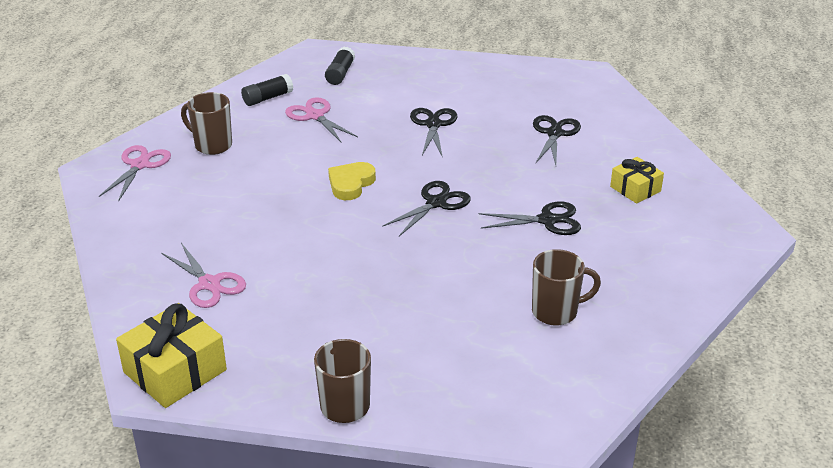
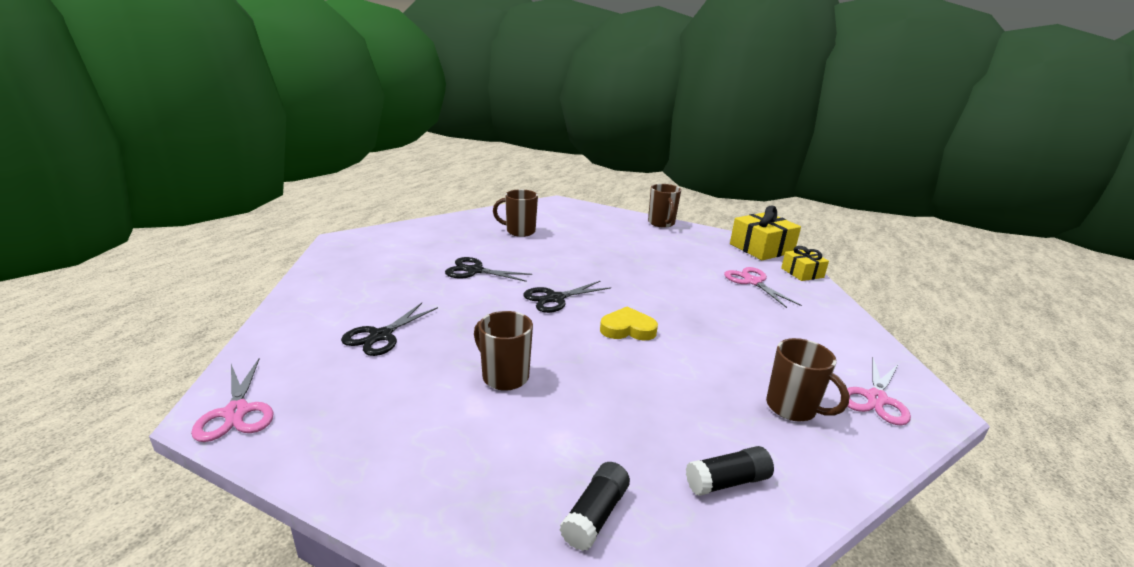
camera: 165 degrees left, 10 degrees down
pink scissors [285,97,358,143] -> pink scissors moved to [191,358,274,442]
yellow heart [328,162,376,200] -> yellow heart turned 135 degrees counterclockwise [600,307,658,340]
black scissors [410,108,457,158] -> brown mug [474,311,533,391]
yellow gift [610,157,664,204] -> yellow gift moved to [781,246,829,281]

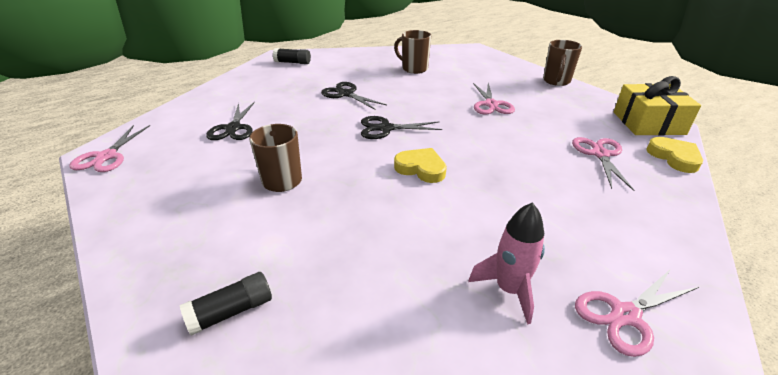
camera: 30 degrees right, 10 degrees up
black scissors [341,303,438,356] -> black scissors turned 60 degrees counterclockwise [206,102,255,140]
black glue stick [686,446,774,496] -> black glue stick moved to [273,48,311,64]
brown mug [766,338,849,421] -> pink rocket [468,202,545,325]
yellow gift [781,246,829,281] -> yellow heart [646,137,703,173]
none -> pink scissors [473,83,515,115]

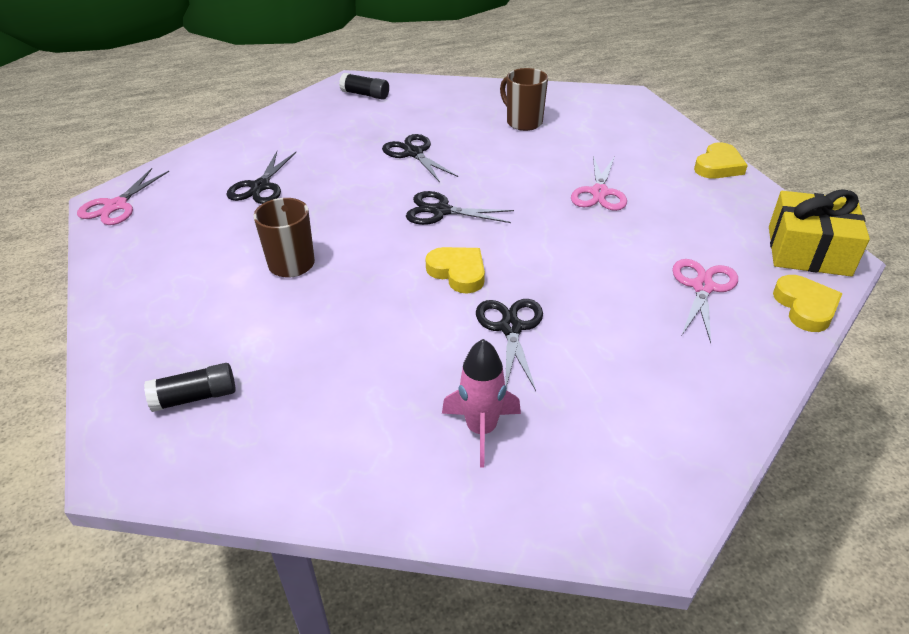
camera: 15 degrees right, 5 degrees up
brown mug [543,40,582,86] -> yellow heart [694,142,748,179]
pink scissors [575,269,699,357] -> none
none -> black scissors [476,299,543,391]

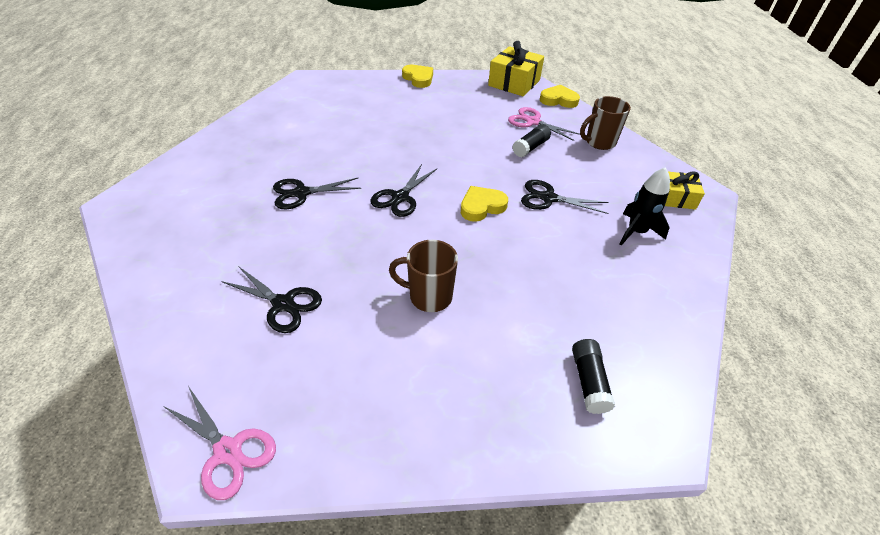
camera: 75 degrees left, 5 degrees up
black glue stick [339,73,389,100] -> black glue stick moved to [512,124,551,157]
pink rocket [442,339,521,467] -> black rocket [620,167,670,246]
brown mug [500,68,548,131] -> brown mug moved to [580,96,631,150]
pink scissors [571,156,627,211] -> none
none -> yellow gift [665,171,705,210]

